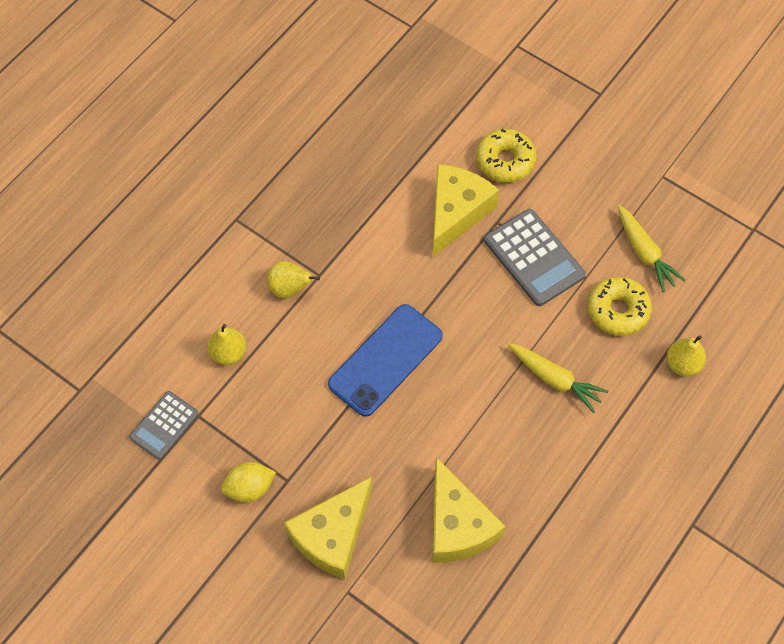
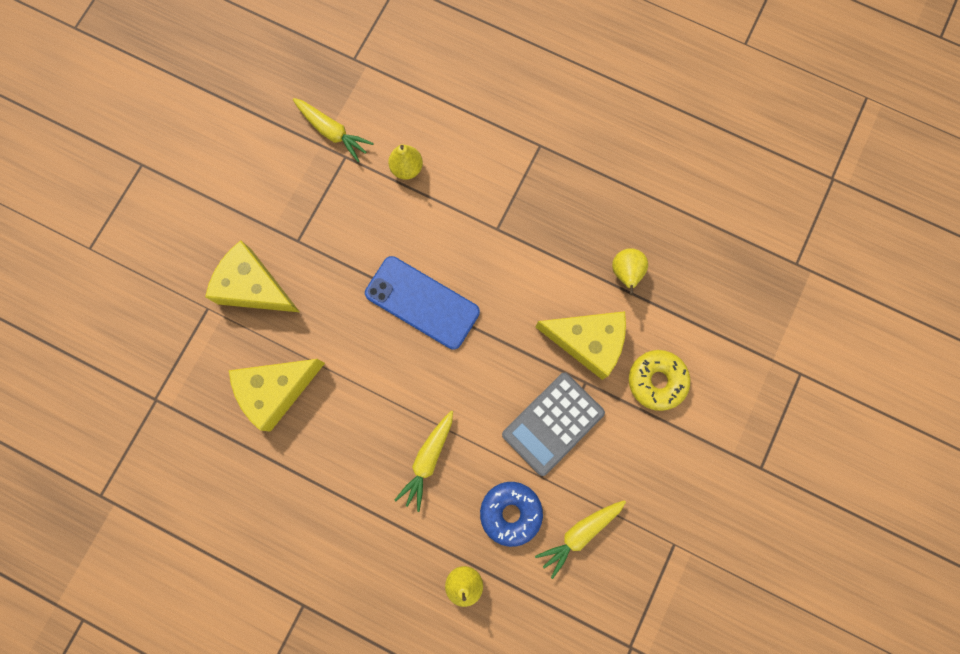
camera: 80 degrees right, 15 degrees up
grey calculator [129,391,199,460] -> yellow carrot [293,98,374,162]
yellow lemon [221,462,276,502] -> none
yellow pear [267,261,320,298] -> yellow pear moved to [612,248,648,295]
yellow donut [587,277,652,336] -> blue donut [480,482,543,547]

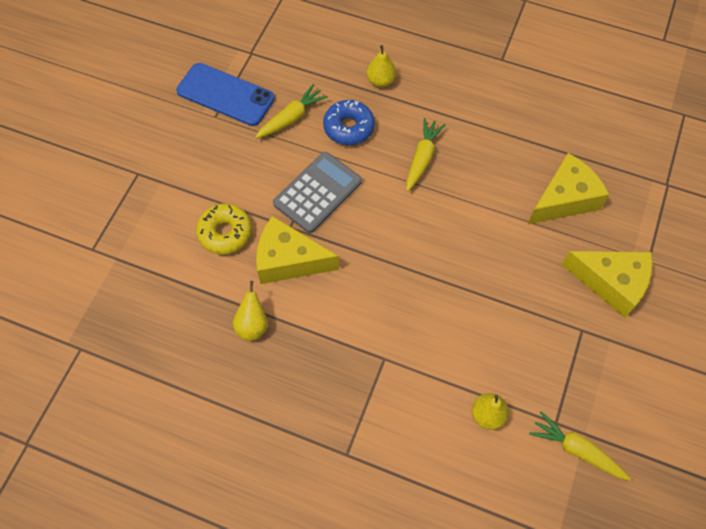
camera: 175 degrees right, 15 degrees down
blue phone [365,256,480,350] -> blue phone moved to [176,63,275,126]

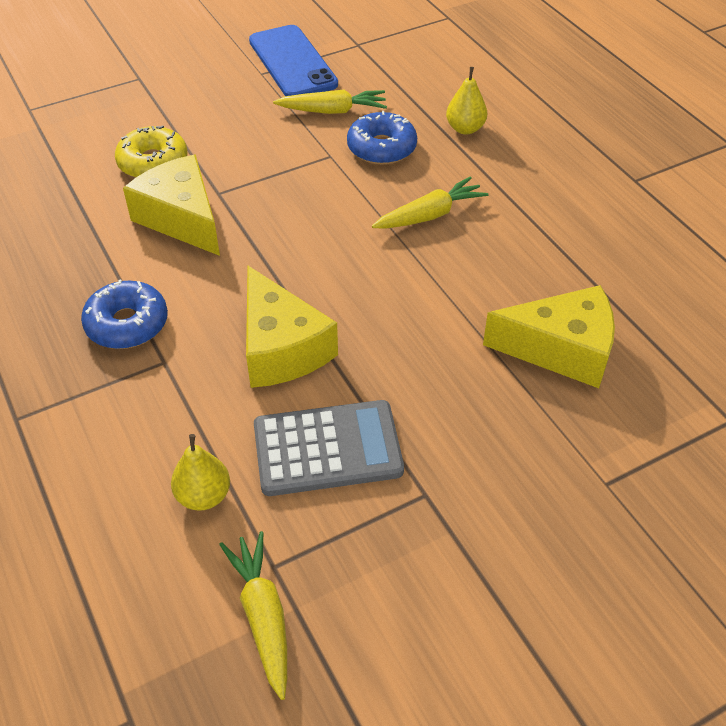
camera: 40 degrees right, 15 degrees down
yellow pear [233,281,268,341] -> none
grey calculator [273,152,362,233] -> grey calculator moved to [254,400,404,496]
yellow cheese [562,251,653,318] -> yellow cheese moved to [246,266,338,388]
none -> blue donut [81,279,168,349]

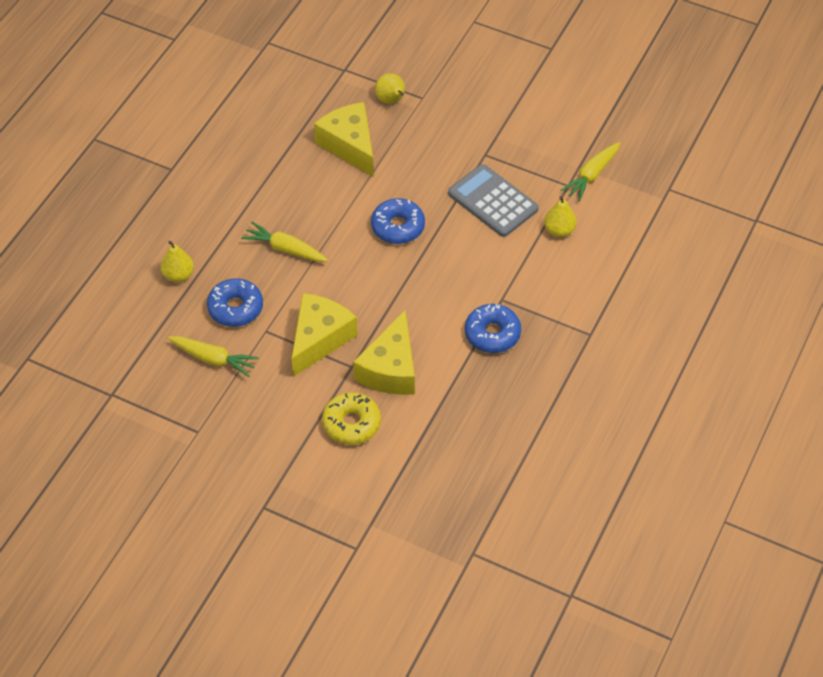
camera: 125 degrees left, 5 degrees up
yellow cheese [246,266,338,388] -> yellow cheese moved to [292,293,358,377]
blue phone [249,25,338,96] -> none
yellow carrot [273,90,387,114] -> yellow carrot turned 150 degrees clockwise [168,336,259,377]
none -> blue donut [371,198,425,244]
none -> yellow pear [375,73,405,104]

